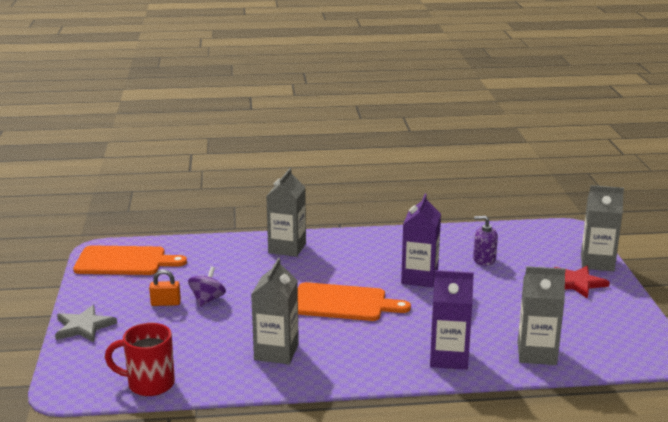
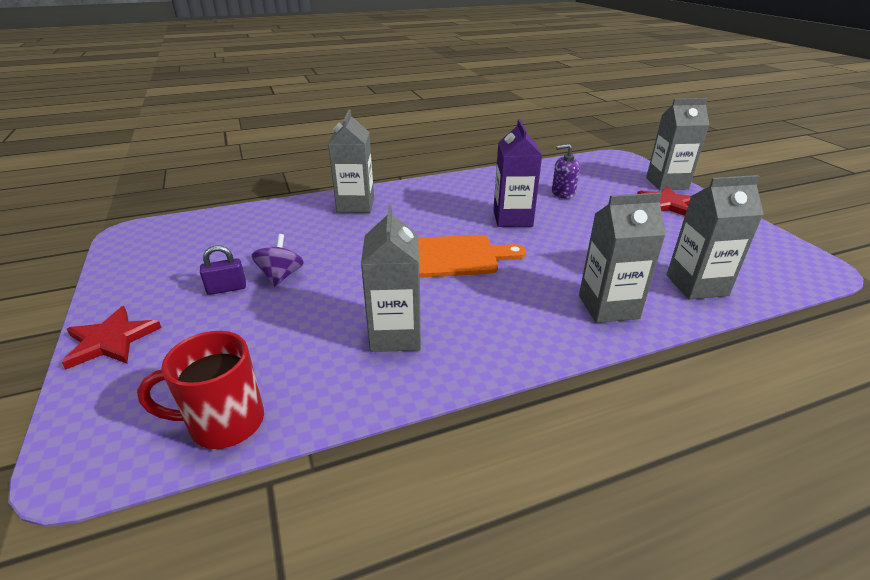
camera: 15 degrees left, 10 degrees up
grey star [55,305,117,342] -> red star [62,306,162,370]
orange cutting board [73,246,187,275] -> none
orange padlock [149,270,181,306] -> purple padlock [200,246,246,295]
purple carton [430,270,474,370] -> grey carton [579,192,666,323]

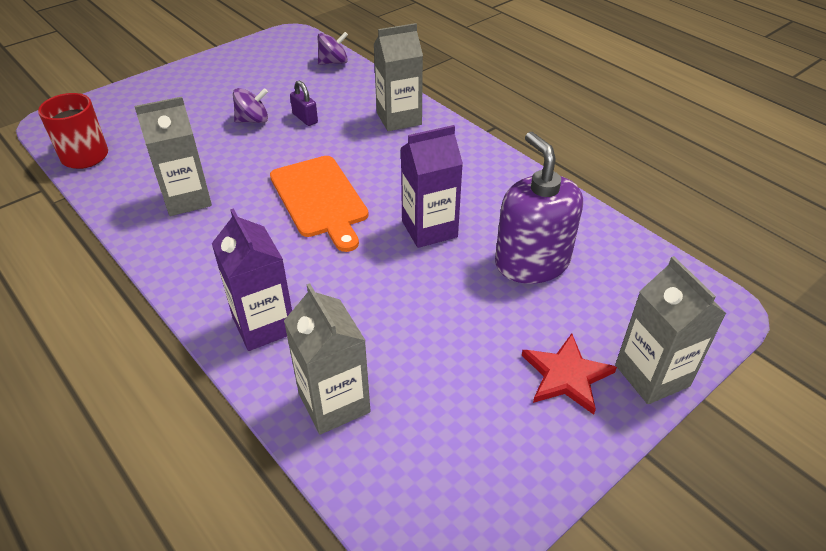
camera: 70 degrees right, 10 degrees up
red star [62,306,162,370] -> none
purple padlock [200,246,246,295] -> purple padlock moved to [290,81,318,126]
purple soap dispenser [552,144,580,198] -> purple soap dispenser [495,132,583,284], size x1.90
grey carton [579,192,666,323] -> purple carton [212,208,292,351]
none -> purple spinning top [318,32,348,65]

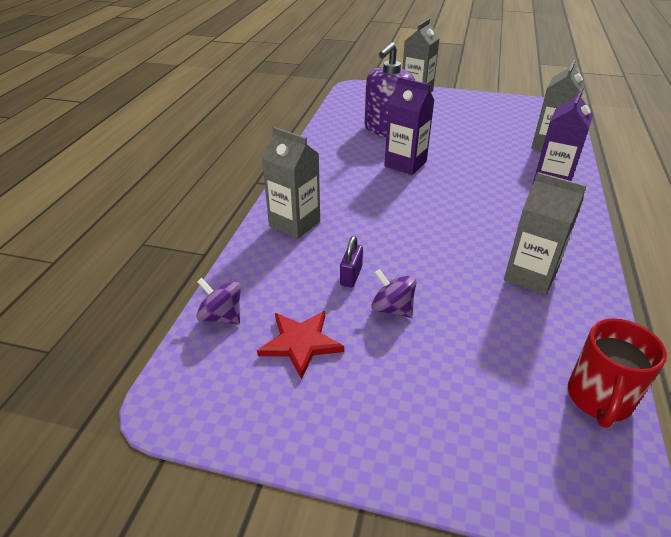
camera: 125 degrees left, 5 degrees down
orange cutting board [270,156,369,252] -> none
red star [522,333,617,415] -> red star moved to [257,311,344,379]

